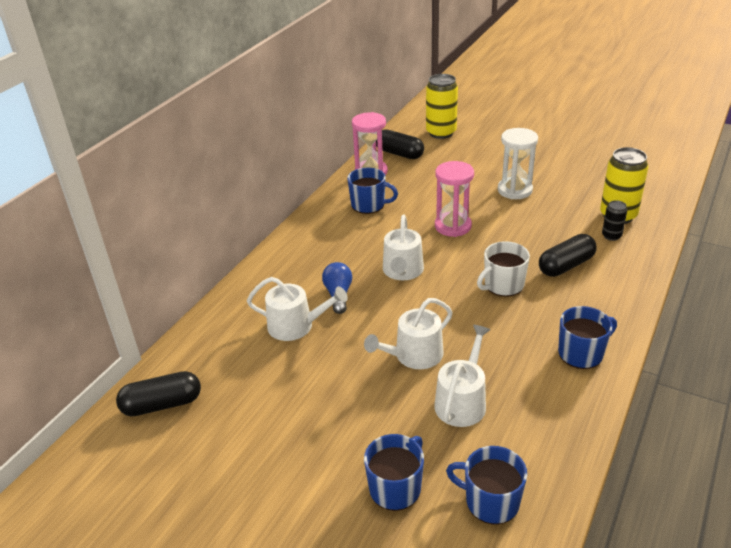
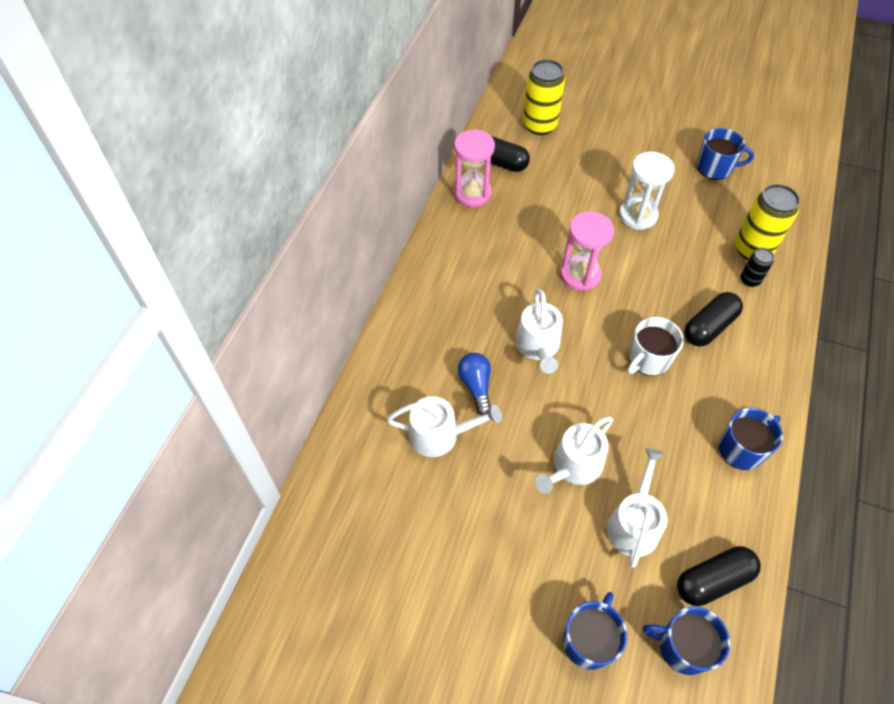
camera: 10 degrees left, 20 degrees up
black capsule [116,371,201,416] -> black capsule moved to [677,546,761,606]
blue mug [347,168,398,214] -> blue mug moved to [697,128,754,180]

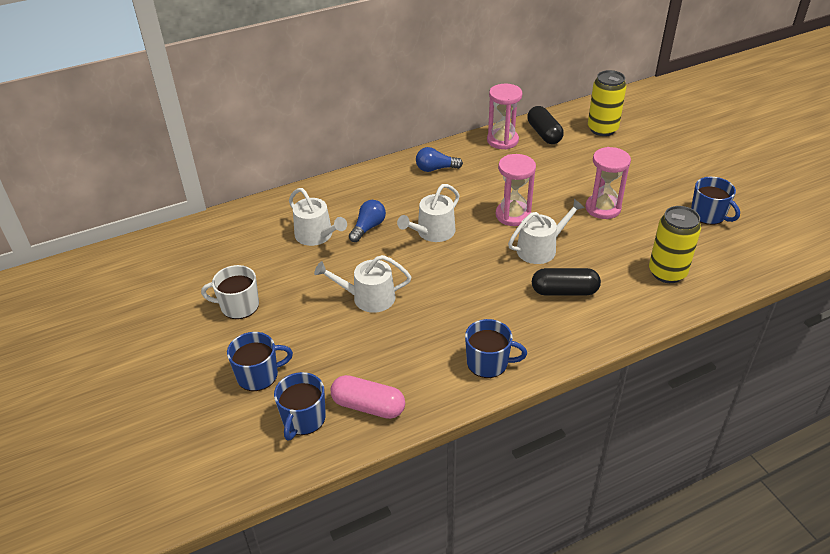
camera: 45 degrees right, 15 degrees down
white watering can [607,448,667,568] -> white watering can moved to [508,199,585,264]
white hourglass [619,152,675,230] -> pink hourglass [585,147,631,219]
white mug [627,317,684,376] -> white mug moved to [201,265,259,319]
blue mug [643,606,730,675] -> blue mug turned 135 degrees counterclockwise [274,372,326,441]
black capsule [677,546,761,606] -> pink capsule [331,375,405,419]
black can [741,248,774,287] -> none
none -> blue light bulb [416,147,463,172]

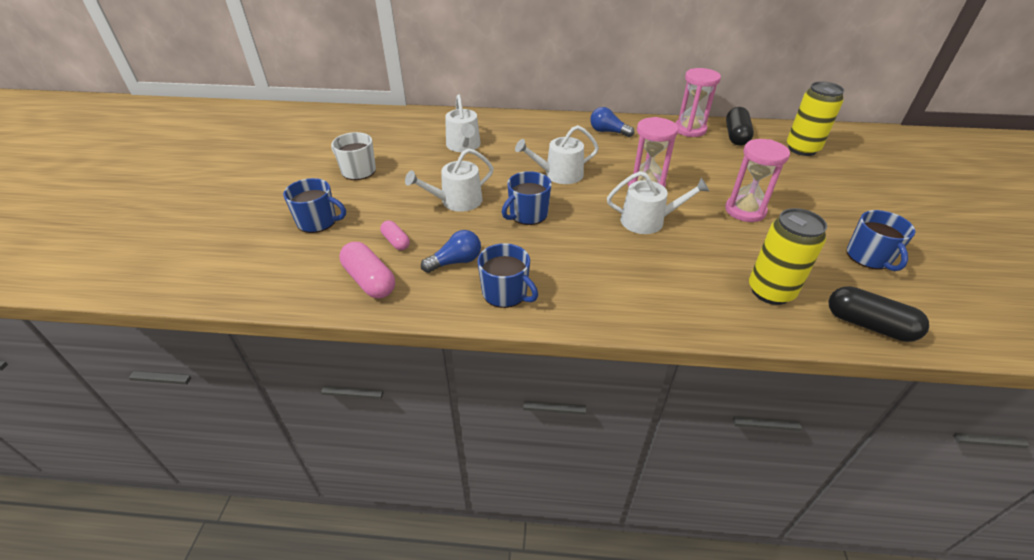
camera: 30 degrees right, 0 degrees up
blue mug [274,372,326,441] -> blue mug moved to [502,171,552,225]
white watering can [314,255,411,313] -> white watering can turned 60 degrees counterclockwise [405,148,494,212]
blue light bulb [349,200,386,242] -> blue light bulb moved to [421,230,481,273]
black capsule [532,268,601,295] -> black capsule moved to [828,286,929,342]
none -> pink capsule [380,220,410,250]

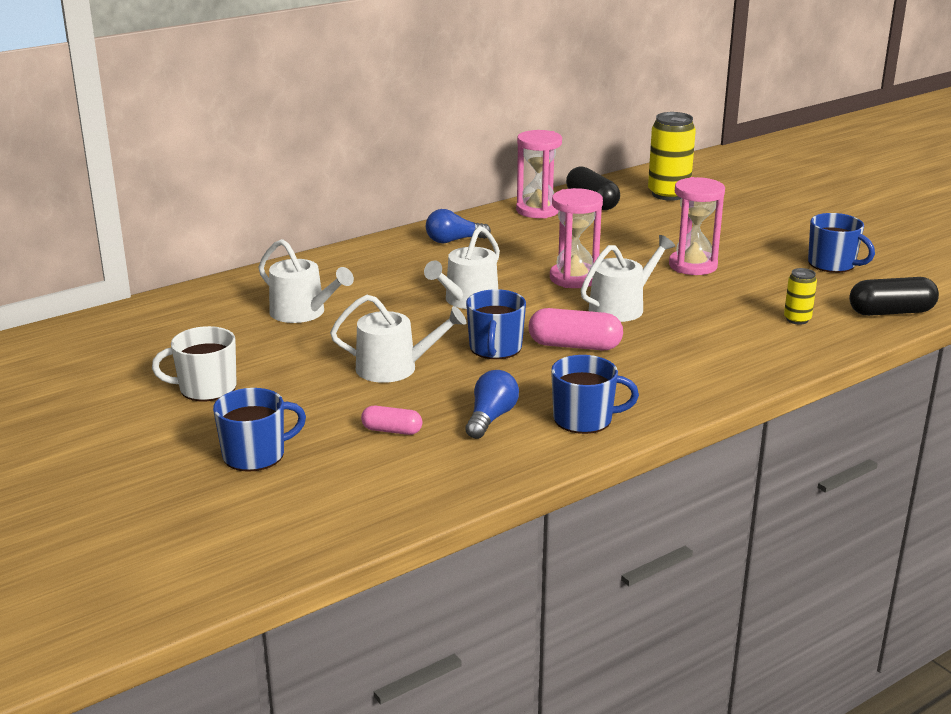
camera: 40 degrees left, 15 degrees down
pink capsule [339,242,395,299] -> pink capsule moved to [529,308,623,350]
white watering can [405,148,494,212] -> white watering can turned 105 degrees counterclockwise [330,295,466,383]
yellow can [749,208,827,305] -> yellow can [784,268,817,325], size x0.52

